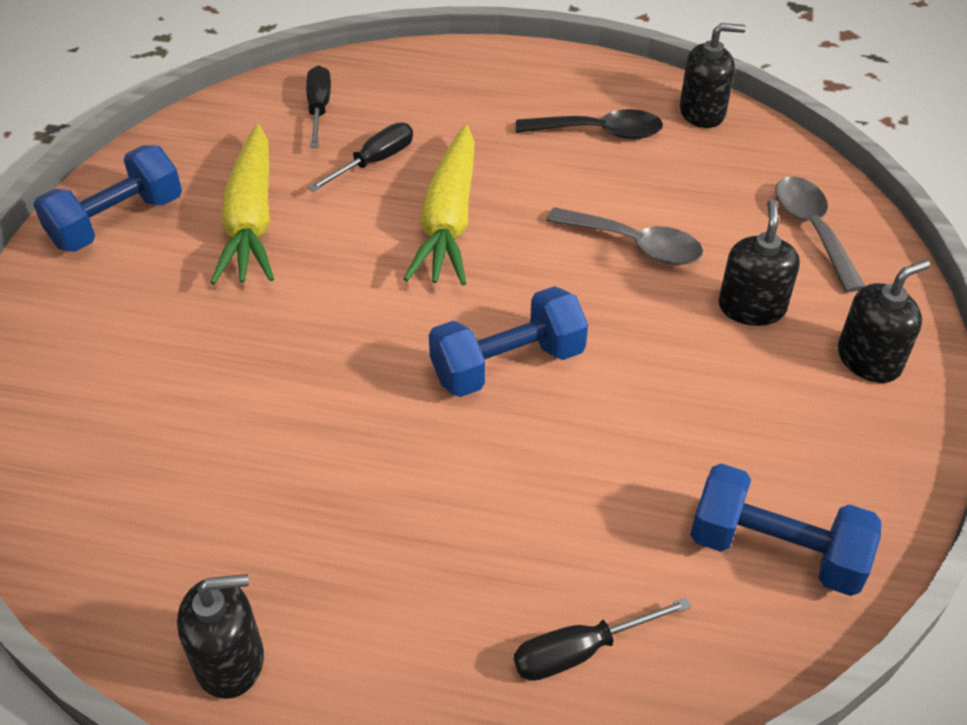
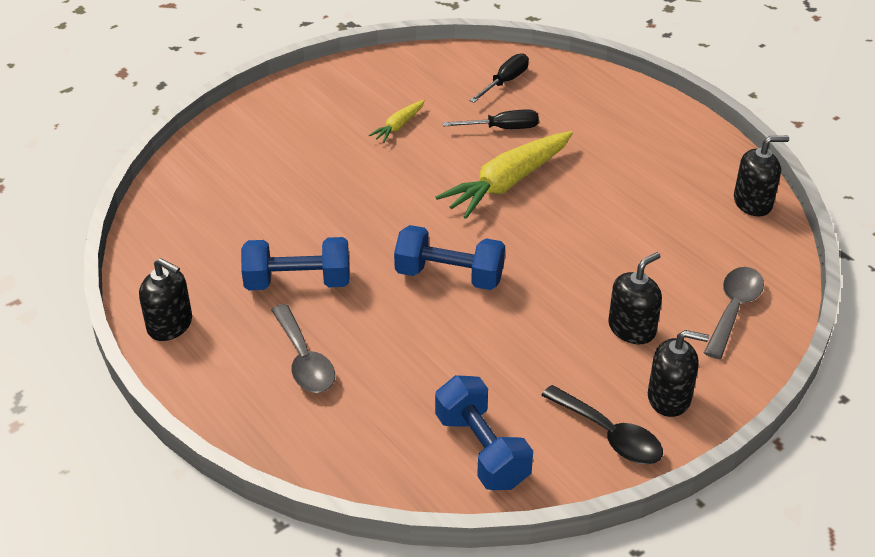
camera: 40 degrees right, 5 degrees down
blue dumbbell [33,145,182,252] -> blue dumbbell moved to [241,237,350,290]
yellow carrot [210,124,274,285] -> yellow carrot [368,100,425,143], size x0.48
black screwdriver [514,598,691,681] -> none
black spoon [516,109,663,139] -> black spoon moved to [541,385,663,464]
grey spoon [546,207,703,265] -> grey spoon moved to [271,304,335,393]
black soap dispenser [680,23,746,128] -> black soap dispenser turned 45 degrees counterclockwise [734,136,789,217]

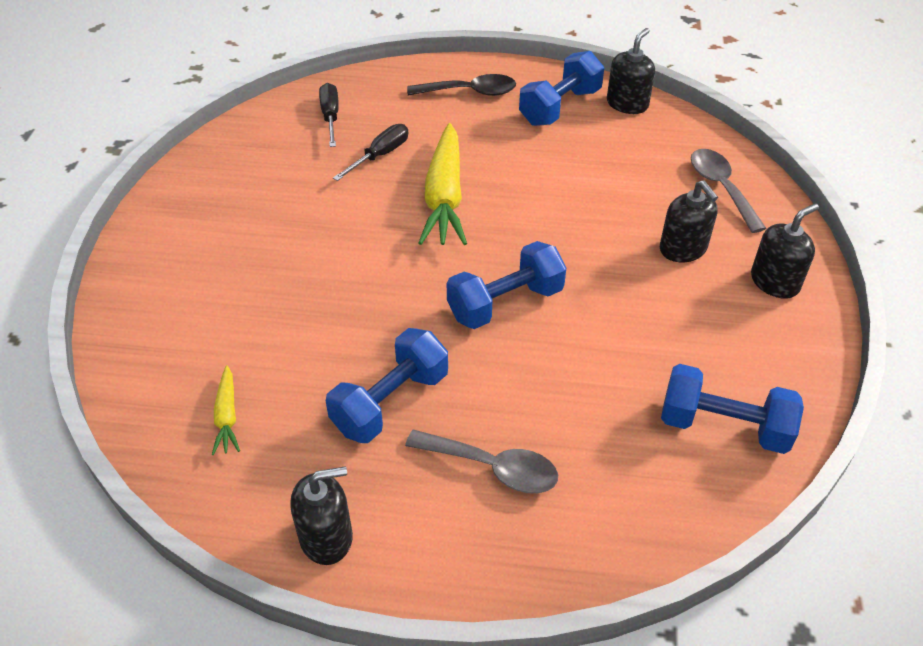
camera: 45 degrees left, 5 degrees up
yellow carrot [368,100,425,143] -> yellow carrot moved to [212,365,240,455]
black spoon [541,385,663,464] -> black spoon moved to [407,74,516,96]
black soap dispenser [608,252,662,344] -> black soap dispenser turned 150 degrees clockwise [660,180,718,262]
none -> blue dumbbell [519,51,604,126]

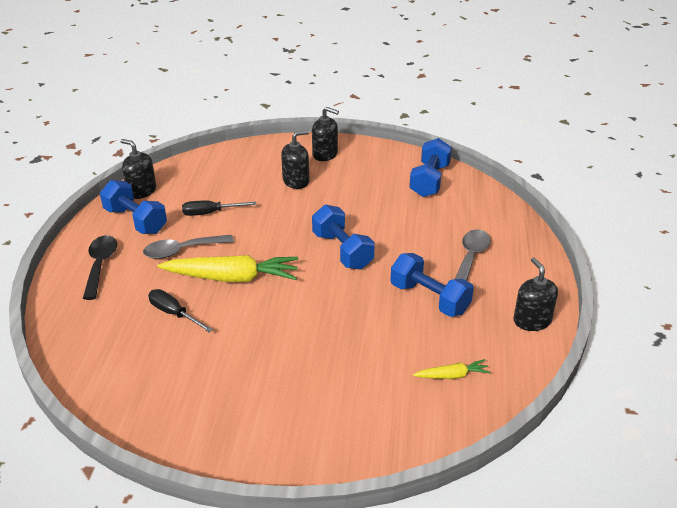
camera: 90 degrees left, 10 degrees down
black screwdriver [319,83,339,147] -> black screwdriver moved to [182,201,256,216]
grey spoon [691,149,767,233] -> grey spoon moved to [143,235,234,259]
black soap dispenser [751,203,819,299] -> black soap dispenser turned 150 degrees clockwise [312,107,339,161]

